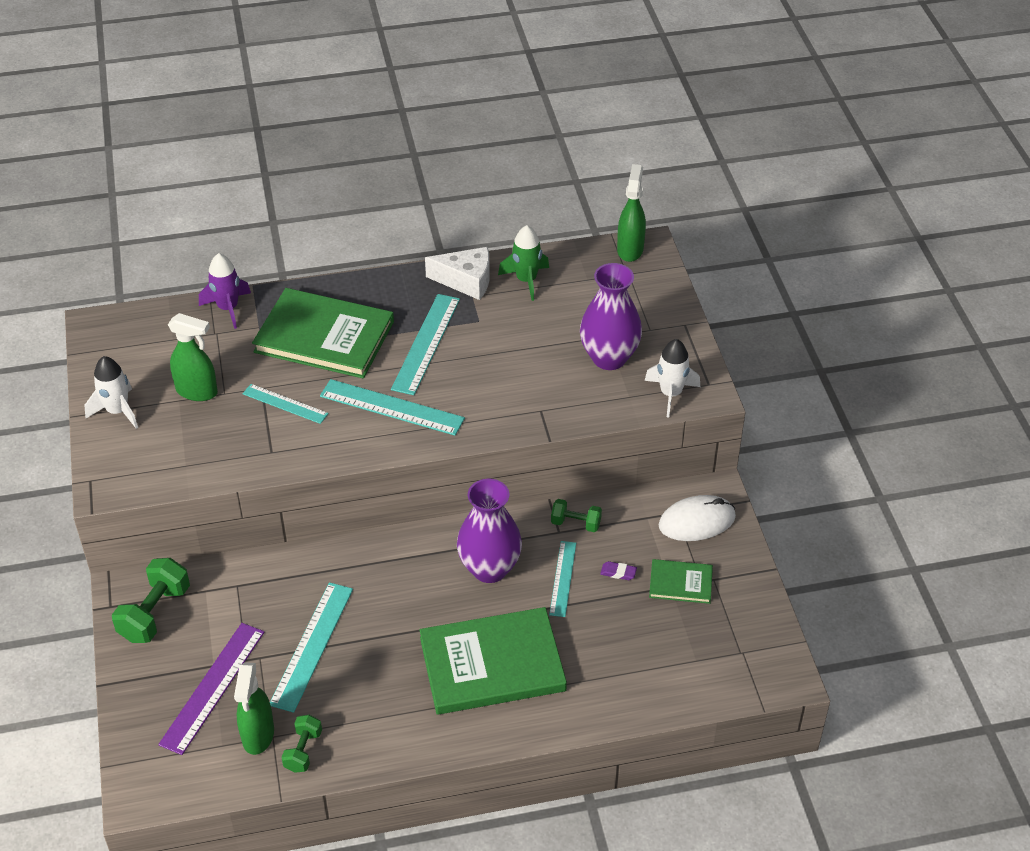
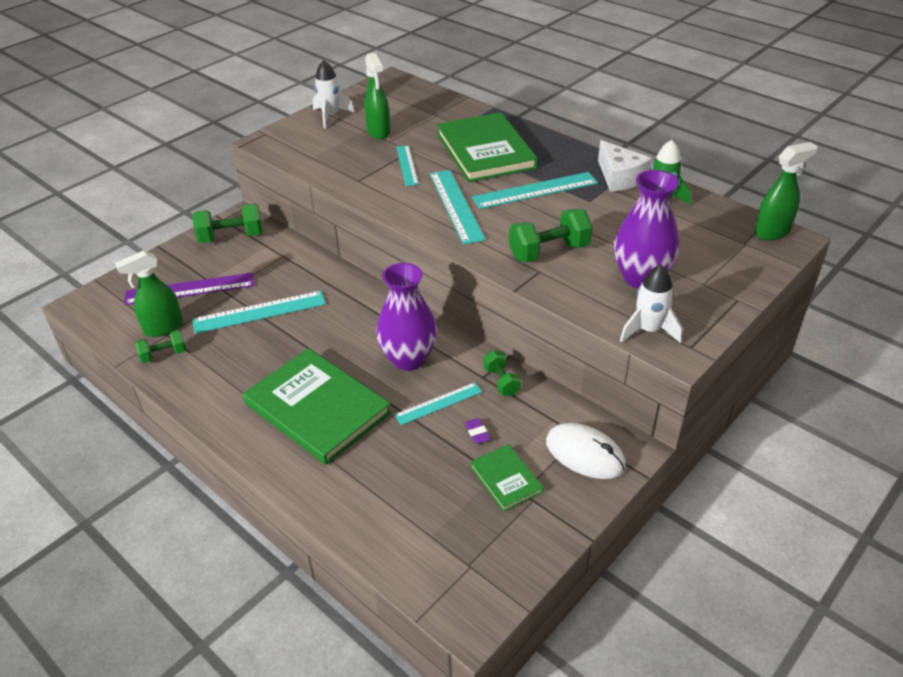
camera: 55 degrees right, 5 degrees down
purple rocket [199,253,251,329] -> none
none -> green dumbbell [509,209,593,262]

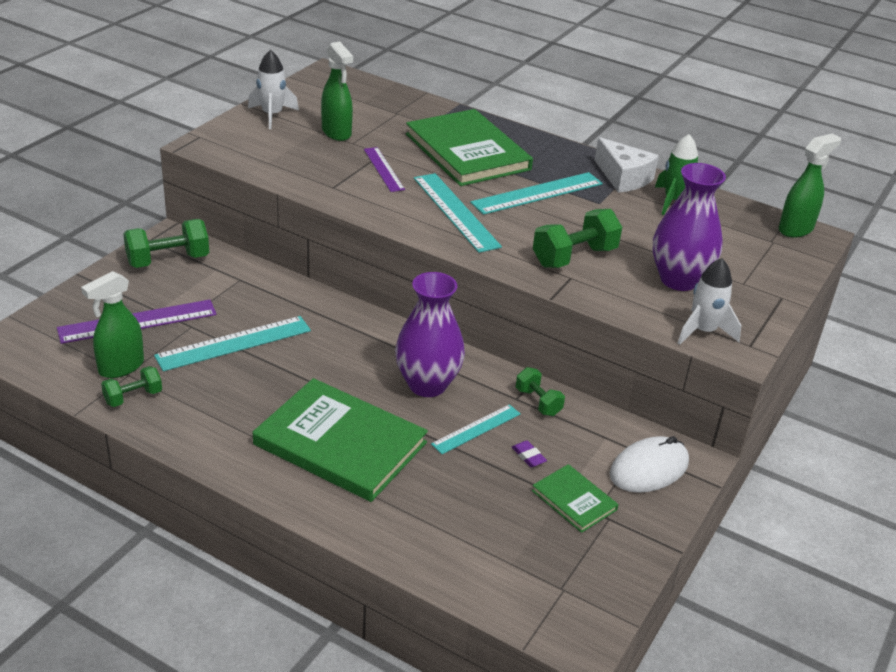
camera: 15 degrees left, 5 degrees down
turquoise ruler [396,145,419,186] -> purple ruler [364,147,405,192]
white mouse [546,423,626,479] -> white mouse turned 60 degrees counterclockwise [610,436,689,493]

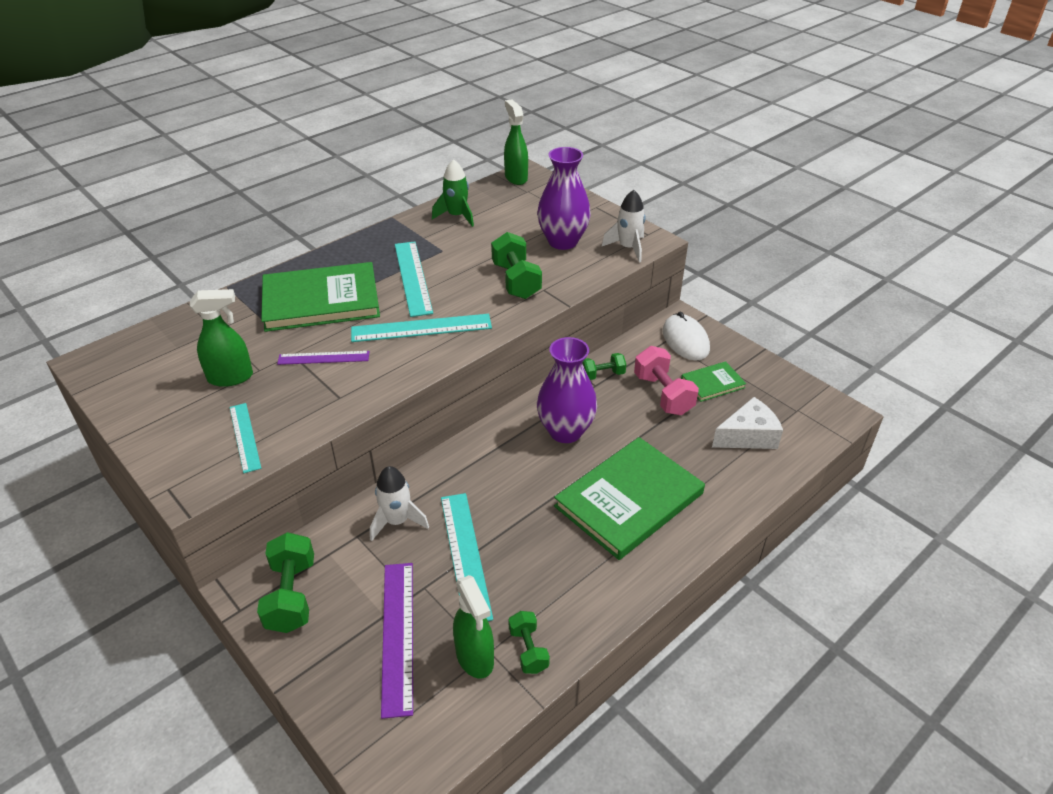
camera: 70 degrees left, 5 degrees up
white rocket [248,49,299,129] -> white rocket moved to [370,466,429,541]
turquoise ruler [431,404,521,454] -> turquoise ruler moved to [230,403,261,473]
purple eraser [512,440,547,467] -> pink dumbbell [634,346,699,415]
white cheese [595,137,659,193] -> white cheese moved to [712,397,783,449]

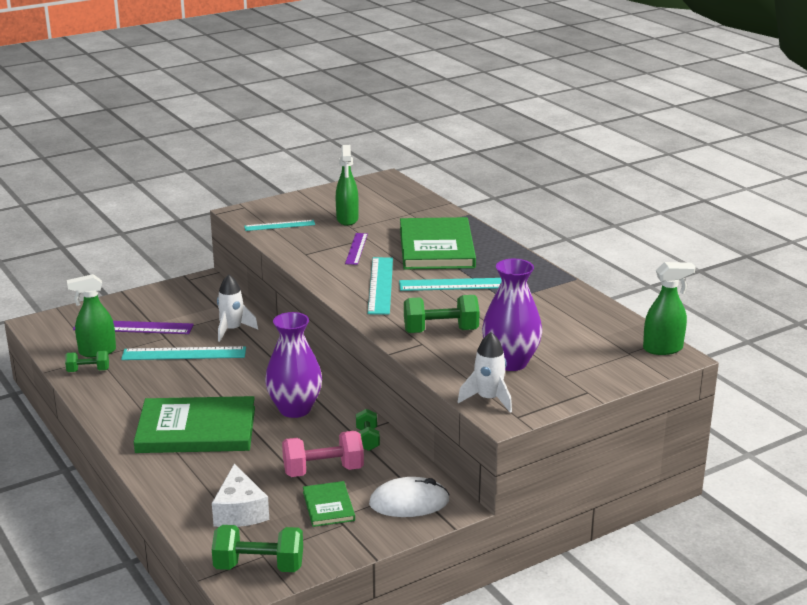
camera: 100 degrees right, 15 degrees down
green dumbbell [257,532,314,633] -> green dumbbell moved to [212,525,303,572]
green rocket [432,159,474,227] -> none
green book [554,437,705,560] -> green book turned 60 degrees counterclockwise [134,396,255,453]

